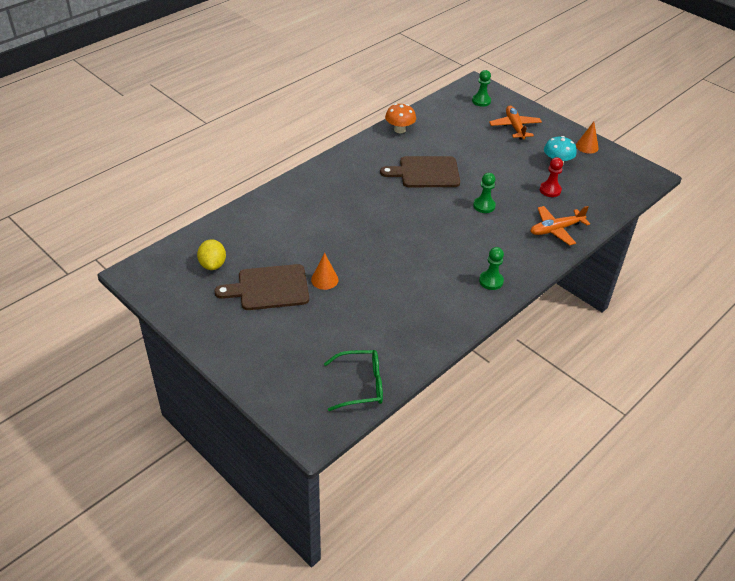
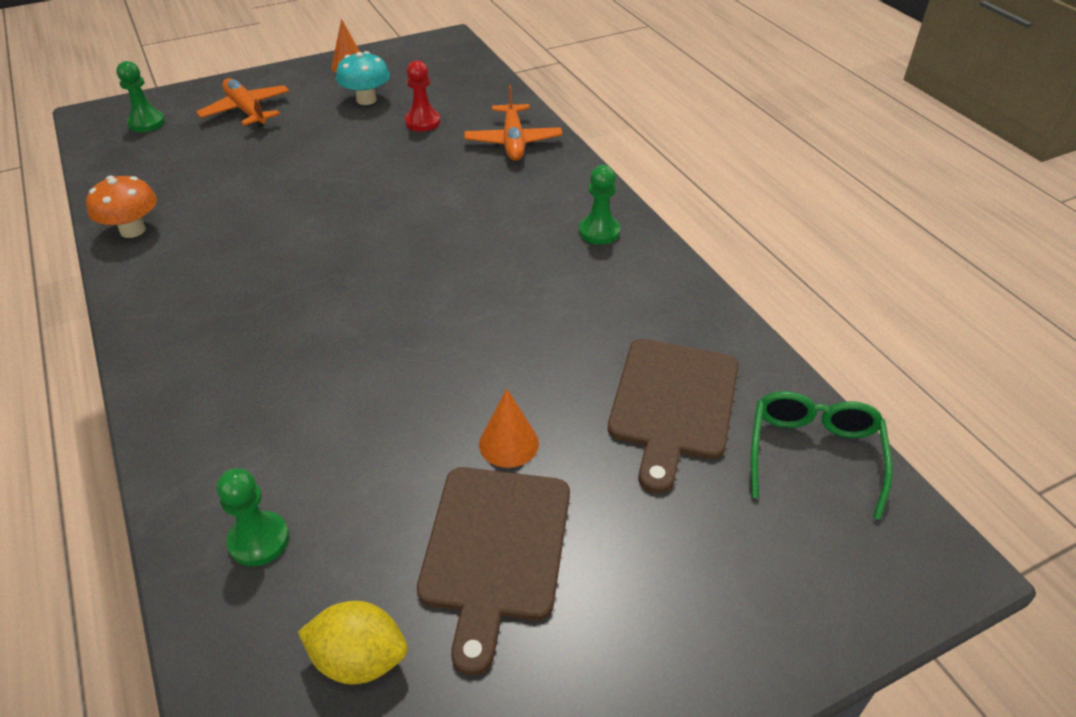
camera: 70 degrees left, 0 degrees up
brown cutting board [380,156,460,187] -> brown cutting board moved to [608,339,738,494]
green pawn [473,173,496,213] -> green pawn moved to [217,468,289,566]
orange plane [489,106,542,140] -> orange plane turned 45 degrees clockwise [196,78,289,127]

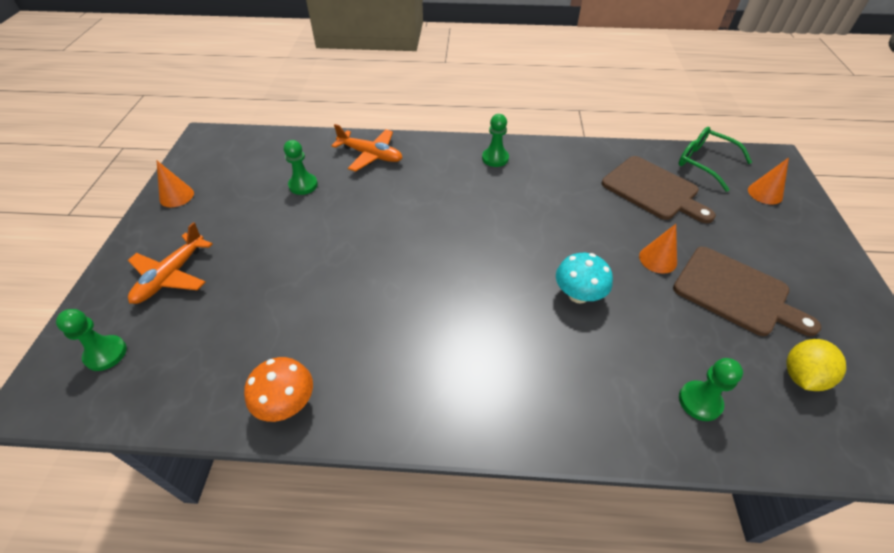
camera: 60 degrees left, 5 degrees up
orange plane [196,78,289,127] -> orange plane turned 60 degrees counterclockwise [128,222,212,304]
turquoise mushroom [336,51,390,105] -> turquoise mushroom moved to [556,253,613,304]
red pawn [405,60,440,131] -> green pawn [284,140,318,195]
none -> orange cone [748,158,789,205]

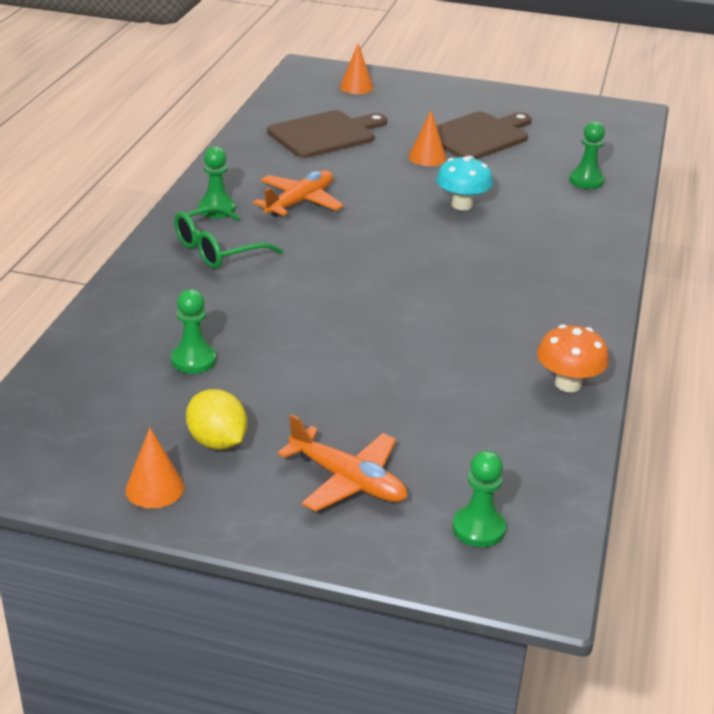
camera: 80 degrees left, 15 degrees down
orange plane [331,124,402,172] -> orange plane moved to [253,170,344,217]
green glasses [678,127,752,192] -> green glasses moved to [174,206,283,269]
yellow lemon [786,339,846,391] -> yellow lemon moved to [186,389,247,450]

